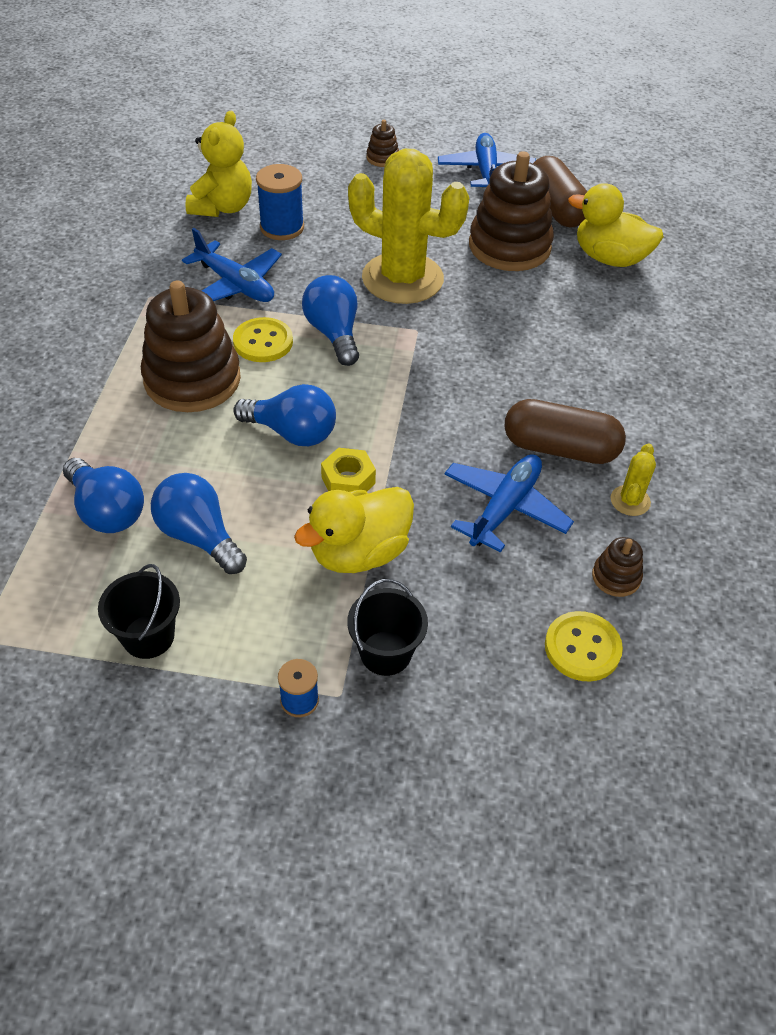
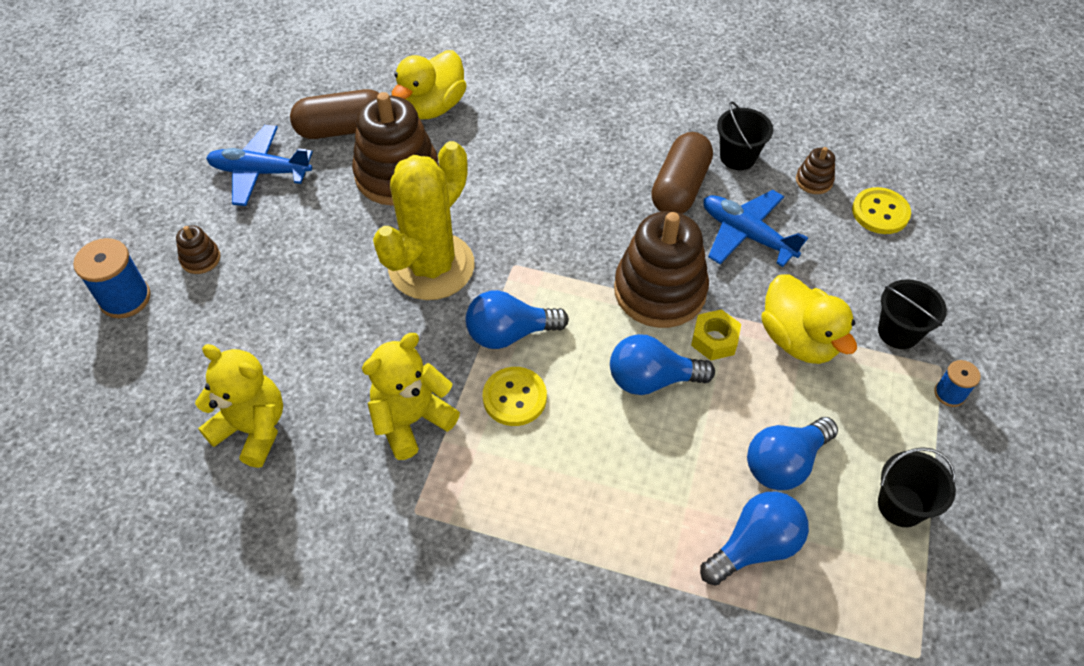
camera: 80 degrees left, 5 degrees up
brown stacking toy [141,281,241,412] -> brown stacking toy moved to [614,211,709,328]
blue plane [182,228,282,302] -> yellow teddy bear [362,333,460,460]
blue light bulb [233,384,336,446] -> blue light bulb turned 120 degrees counterclockwise [610,334,715,395]
blue spool [256,164,304,240] -> blue spool moved to [73,238,151,319]
yellow cactus [611,443,656,516] -> black bucket [717,101,773,170]

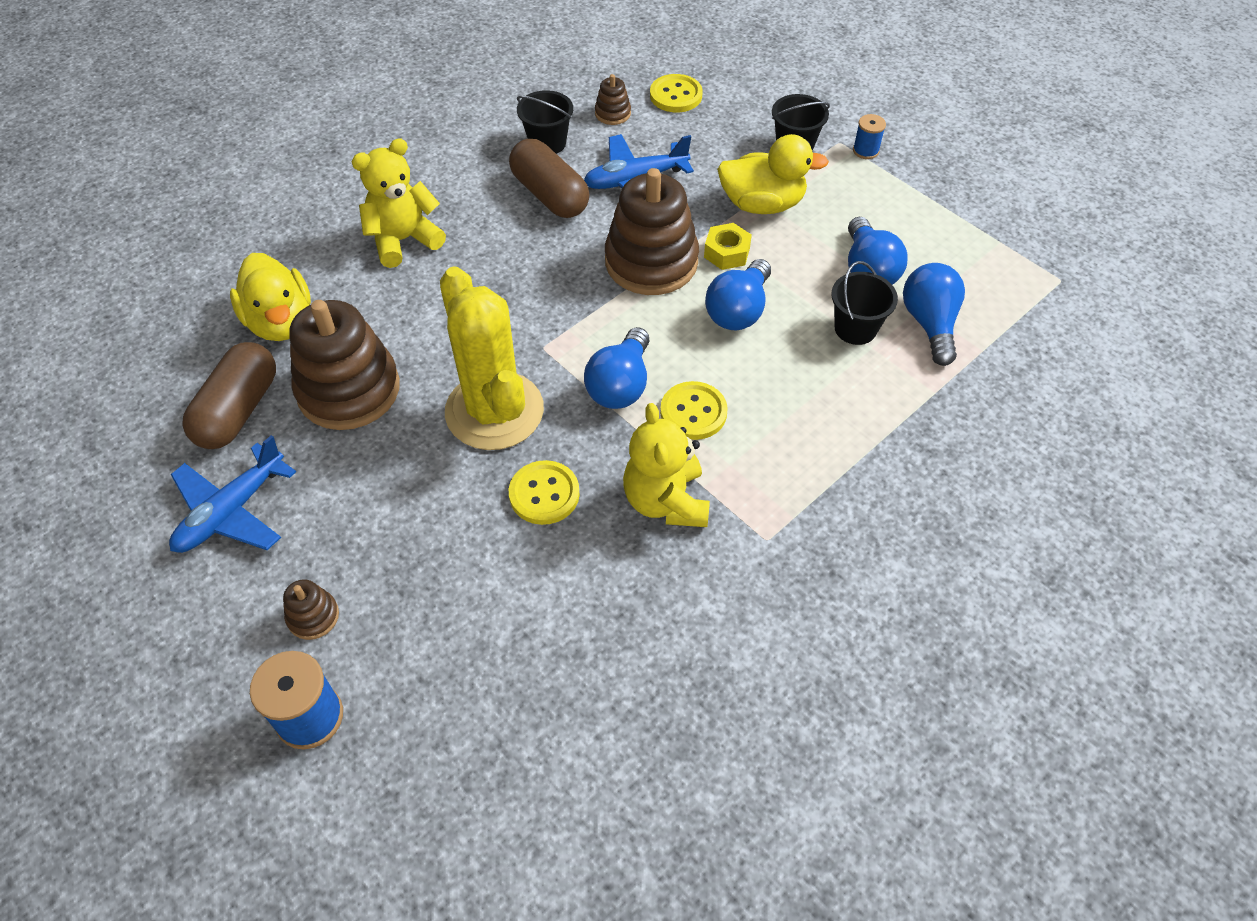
camera: 60 degrees left, 0 degrees up
yellow teddy bear [195,344,283,468] -> yellow teddy bear moved to [351,138,446,268]
black bucket [878,447,956,527] -> black bucket moved to [831,261,898,345]
none -> yellow button [509,460,580,525]

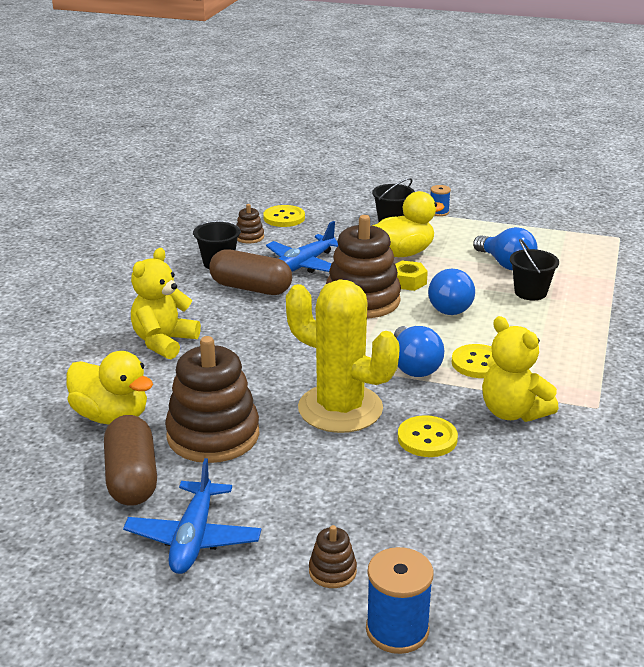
camera: 30 degrees left, 25 degrees down
blue light bulb [903,263,965,366] -> none

